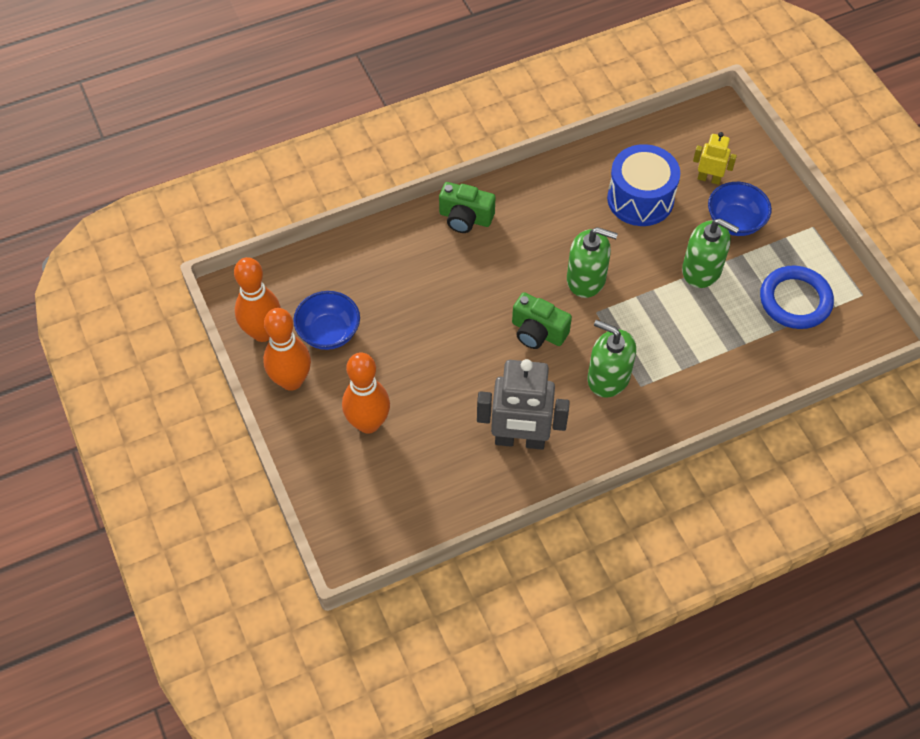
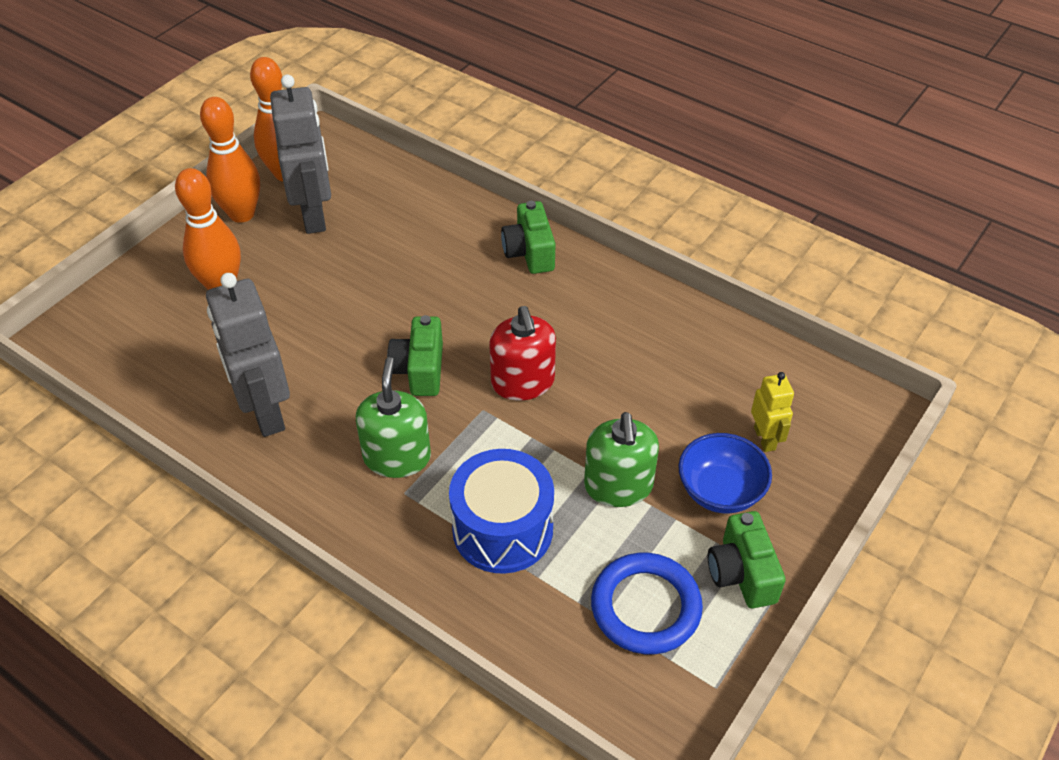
camera: 60 degrees right, 10 degrees down
blue bowl [293,291,360,350] -> grey robot [270,74,331,234]
green soap dispenser [567,227,618,298] -> red soap dispenser [489,306,556,401]
blue drum [607,144,680,226] -> blue drum moved to [449,449,554,574]
none -> green camera [708,511,786,608]

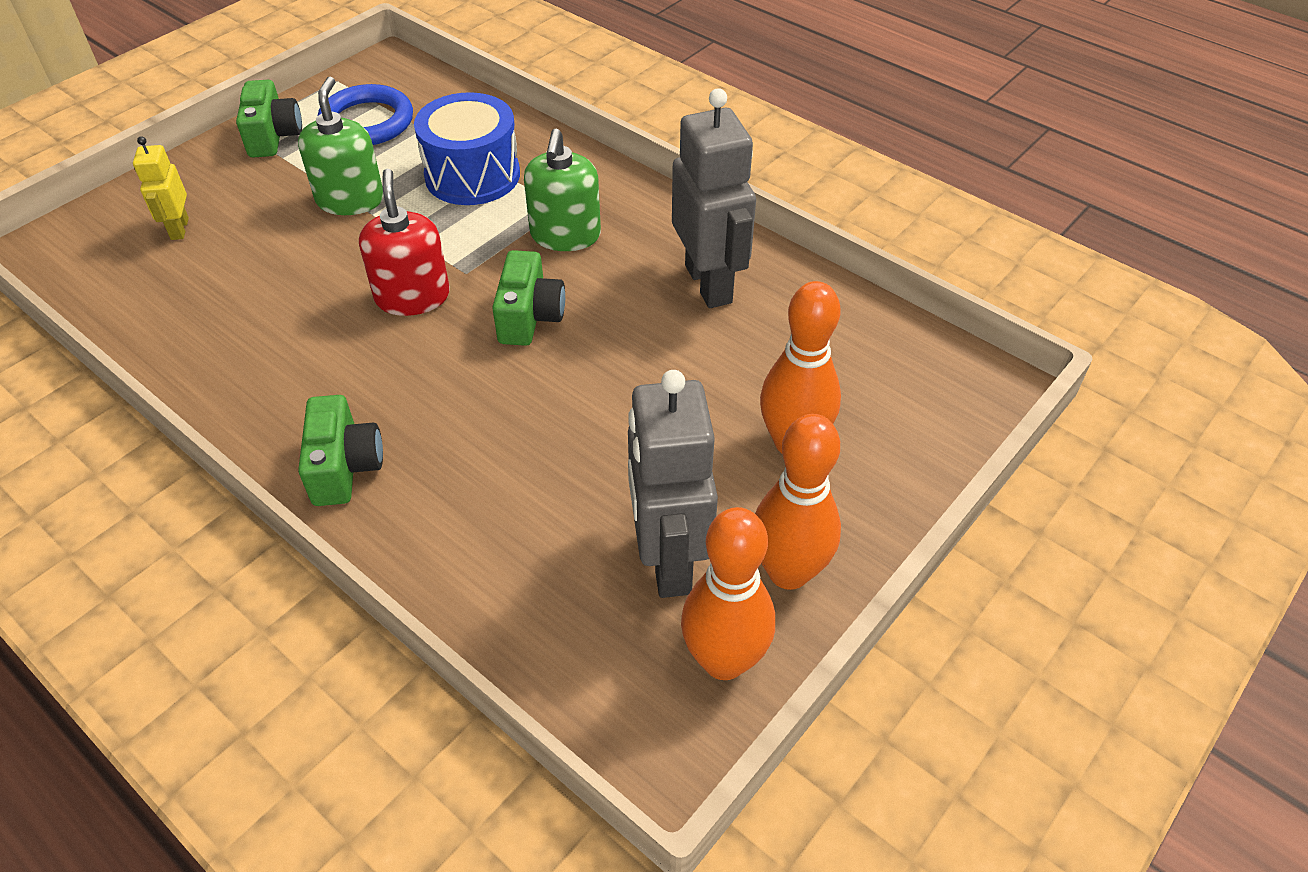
camera: 175 degrees left, 0 degrees up
blue bowl [678,433,772,514] -> none

